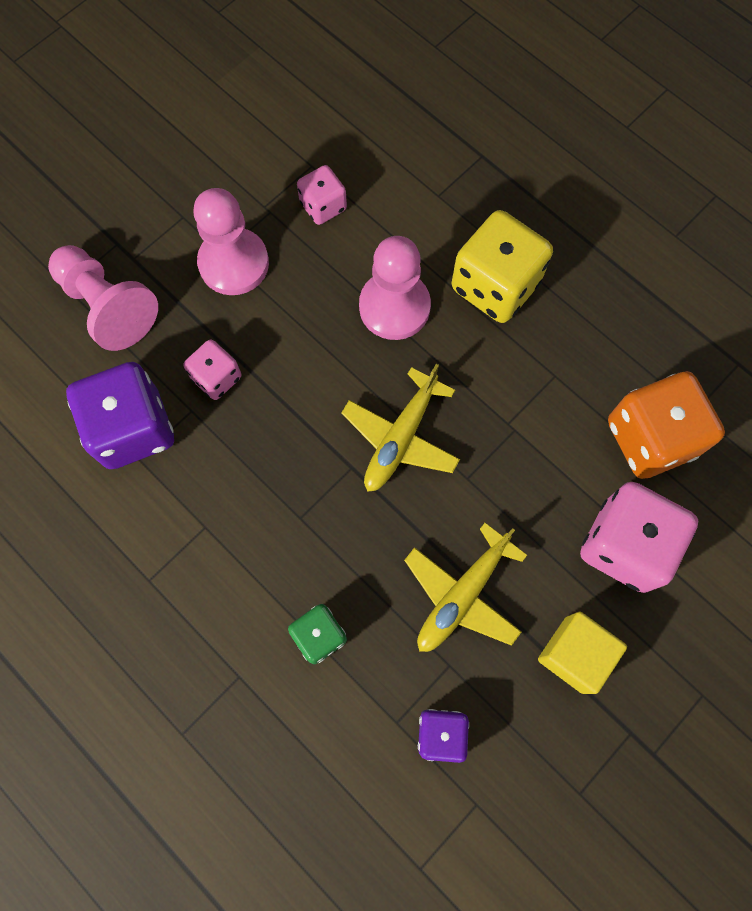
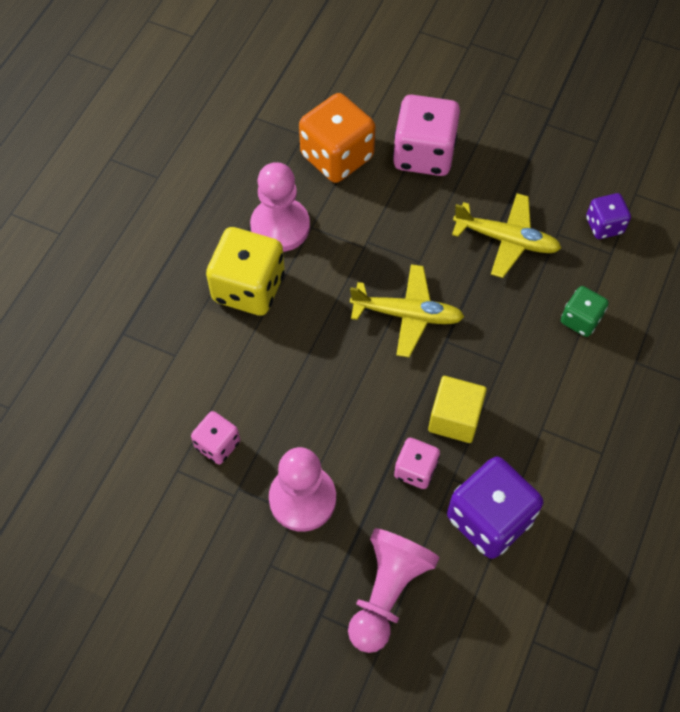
camera: 110 degrees left, 10 degrees down
pink pawn [359,236,431,340] -> pink pawn moved to [250,162,310,252]
yellow cube [538,611,627,694] -> yellow cube moved to [428,376,487,443]

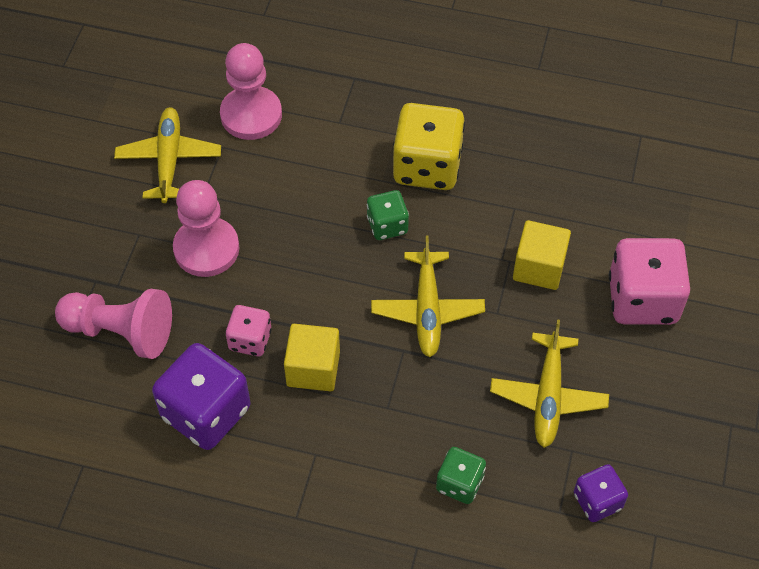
camera: 80 degrees right, 5 degrees down
pink dice [191,411,240,464] -> none
pink pawn [250,162,310,252] -> pink pawn moved to [220,43,282,140]
orange dice [299,93,375,183] -> none
none -> yellow plane [114,107,221,203]
none -> green dice [367,190,409,240]
none -> yellow cube [513,220,571,290]

